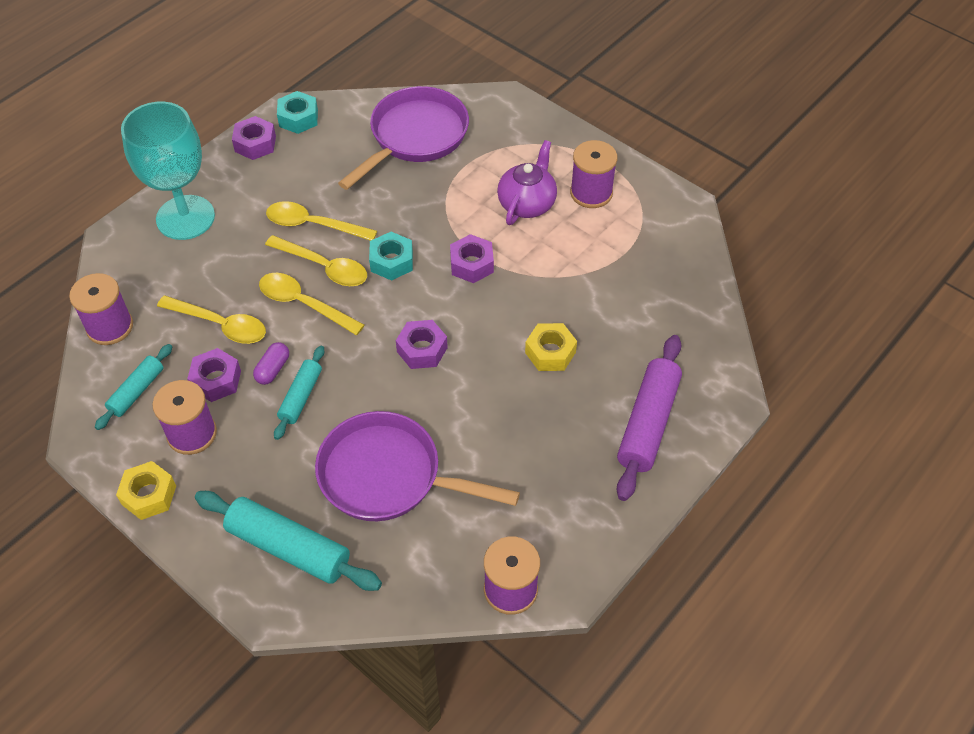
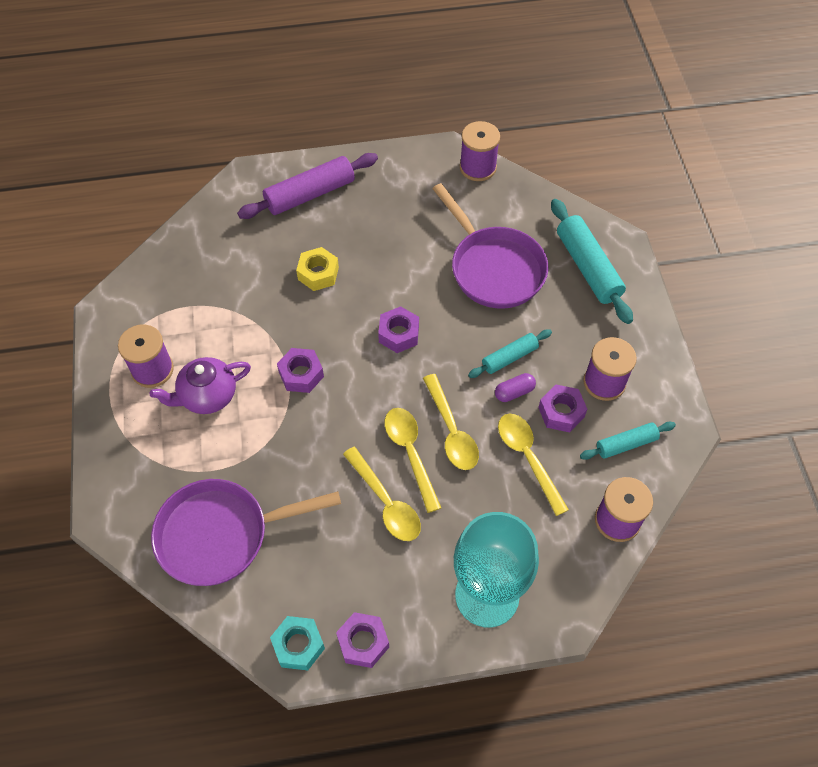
camera: 140 degrees left, 5 degrees up
yellow nut [116,461,176,520] -> none
turquoise nut [369,232,413,281] -> none

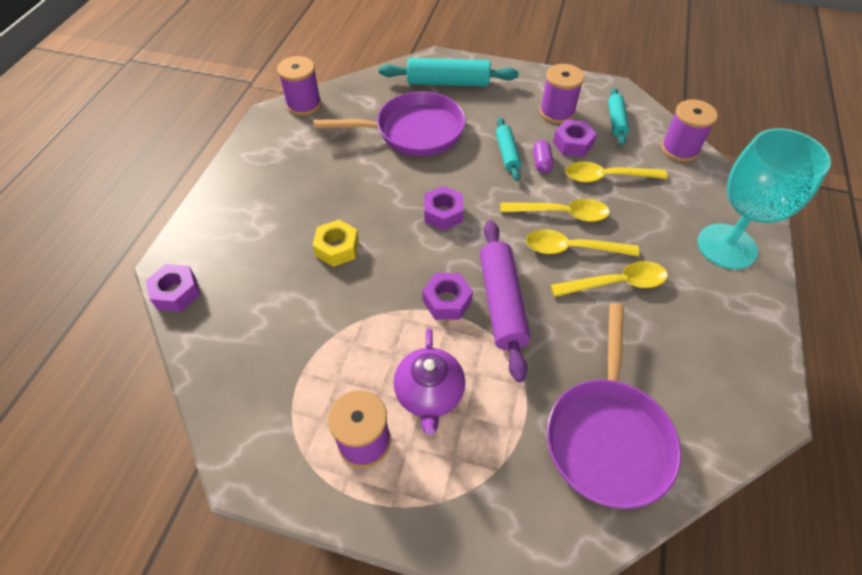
camera: 65 degrees left, 5 degrees down
purple rolling pin [237,153,378,219] -> purple rolling pin moved to [480,220,530,382]
turquoise nut [270,616,325,670] -> none
purple nut [336,612,389,668] -> purple nut moved to [146,264,200,312]

